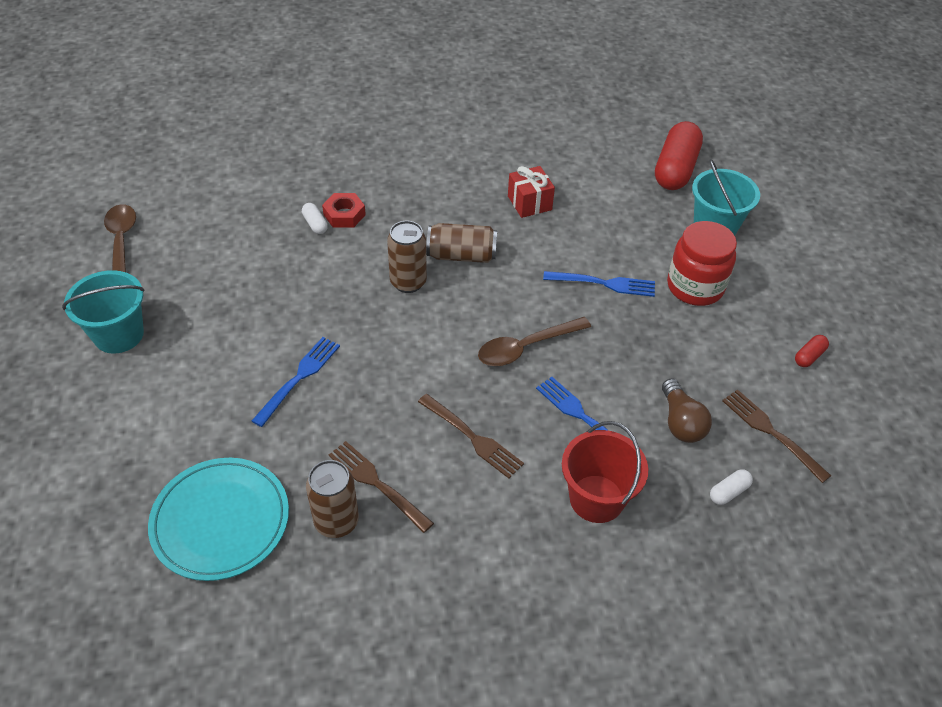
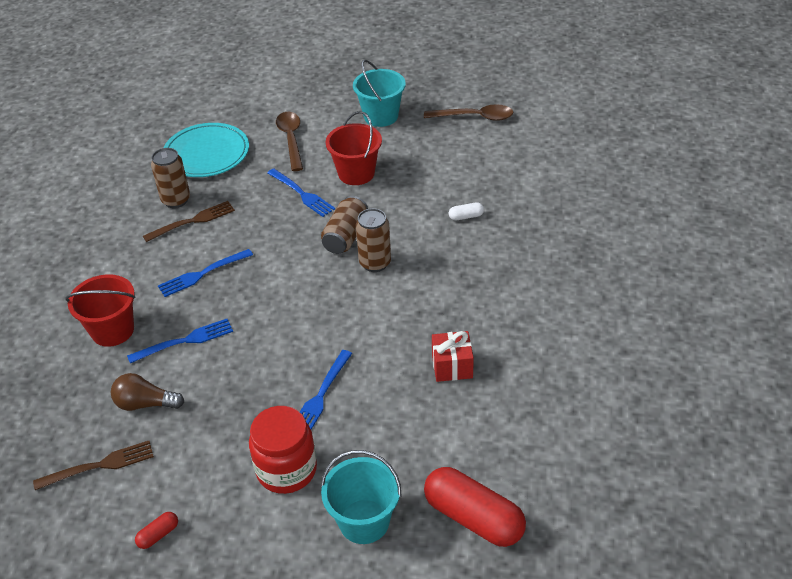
camera: 110 degrees right, 5 degrees down
red nut [322,193,366,228] -> none
brown fork [418,394,524,478] -> blue fork [158,249,253,297]
brown can [427,223,497,263] -> brown can moved to [321,196,368,254]
brown spoon [478,317,591,366] -> brown spoon moved to [276,112,303,171]
white capsule [710,469,753,505] -> none
red capsule [795,335,829,367] -> red capsule turned 75 degrees clockwise [135,512,178,549]
none -> red bucket [326,111,382,185]

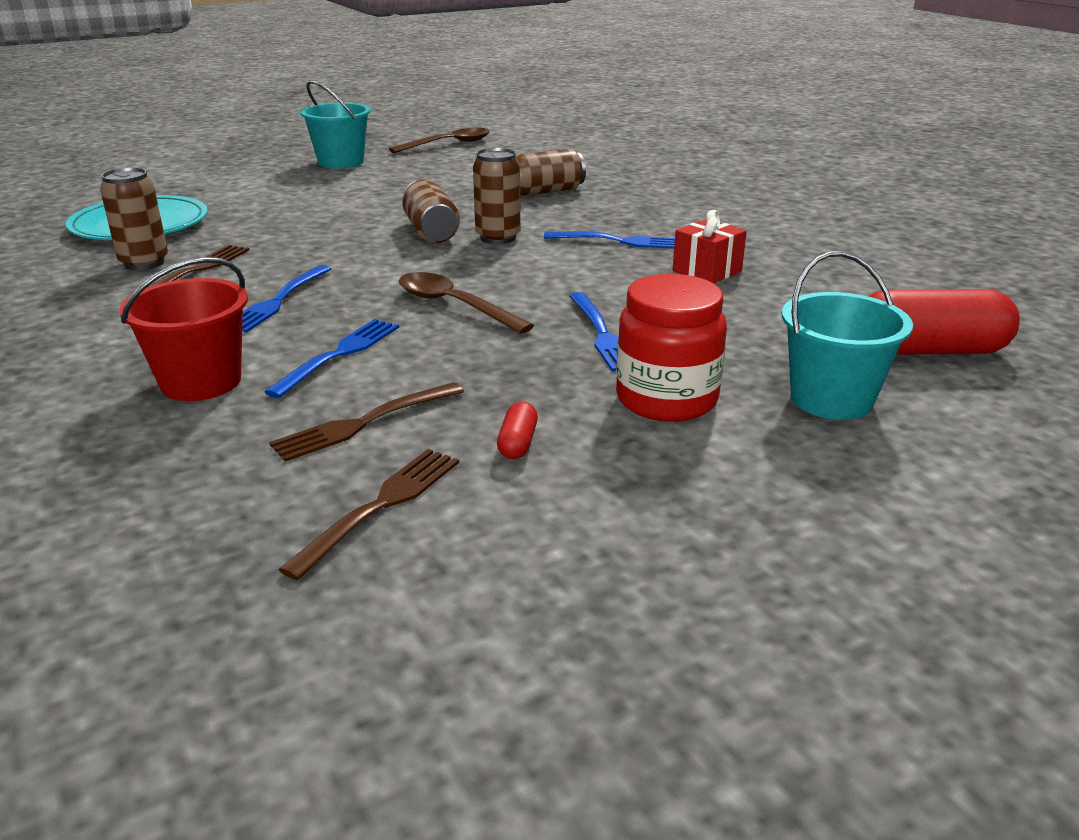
camera: 40 degrees left, 15 degrees down
brown light bulb [111,373,184,411] -> brown fork [269,382,464,462]
red capsule [135,512,178,549] -> red capsule moved to [497,402,538,459]
blue fork [267,168,335,217] -> blue fork moved to [544,231,675,249]
brown spoon [276,112,303,171] -> brown spoon moved to [399,272,534,334]
red bucket [326,111,382,185] -> none
white capsule [449,202,484,221] -> brown can [516,148,586,196]

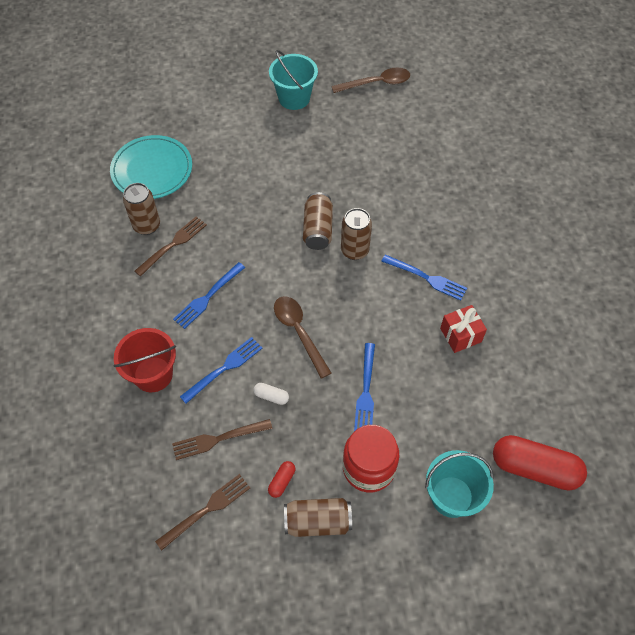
camera: 20 degrees right, 30 degrees up
brown can [516,148,586,196] -> brown can moved to [284,498,352,537]
none -> white capsule [253,383,289,405]

